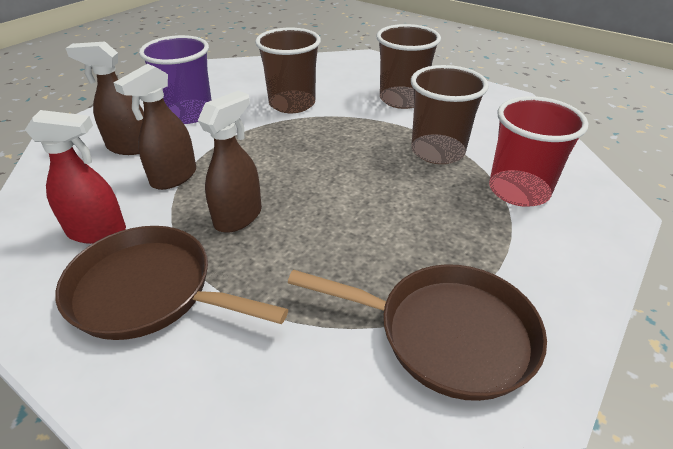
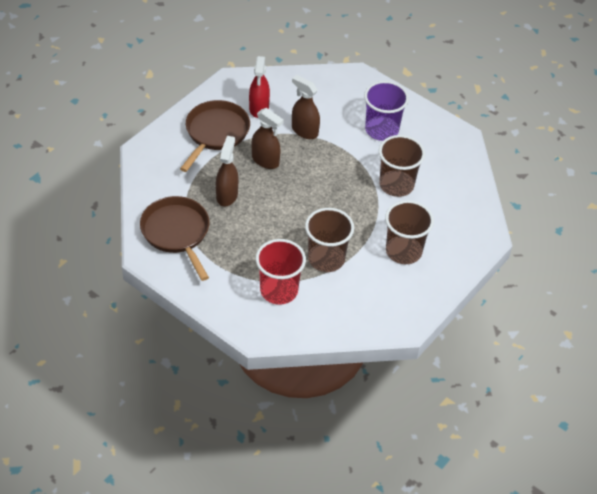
camera: 90 degrees right, 10 degrees up
brown spray bottle [65,42,144,155] -> brown spray bottle moved to [216,136,238,207]
brown pan [288,264,547,401] -> brown pan turned 135 degrees clockwise [140,196,210,281]

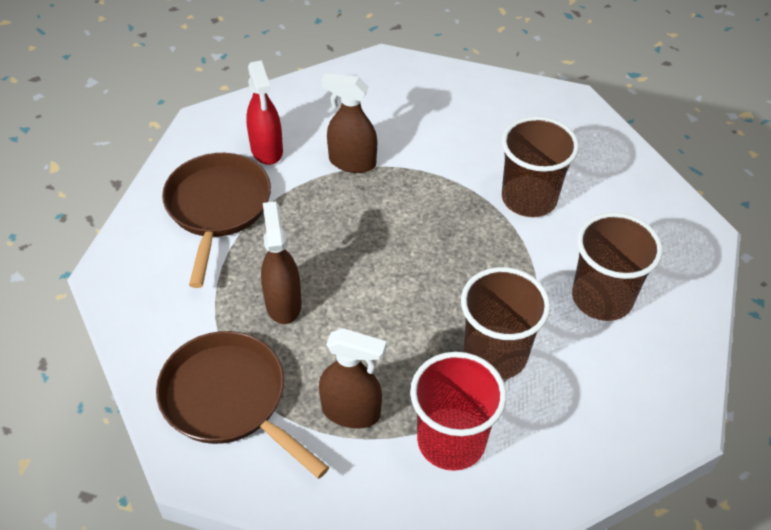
camera: 20 degrees left, 0 degrees up
brown spray bottle [252,108,284,169] -> brown spray bottle moved to [319,328,387,429]
purple cup [364,81,409,141] -> none

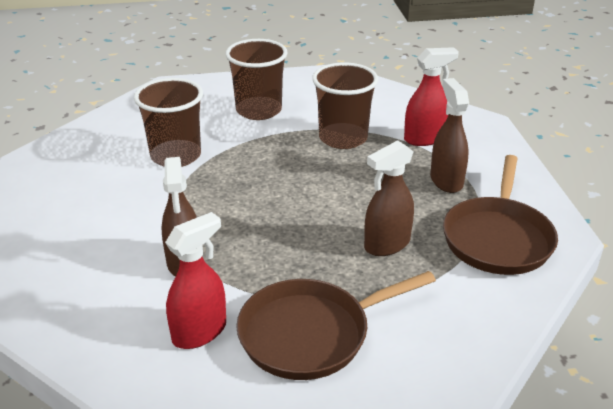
camera: 115 degrees left, 15 degrees down
red cup [410,352,507,471] -> red spray bottle [404,47,459,146]

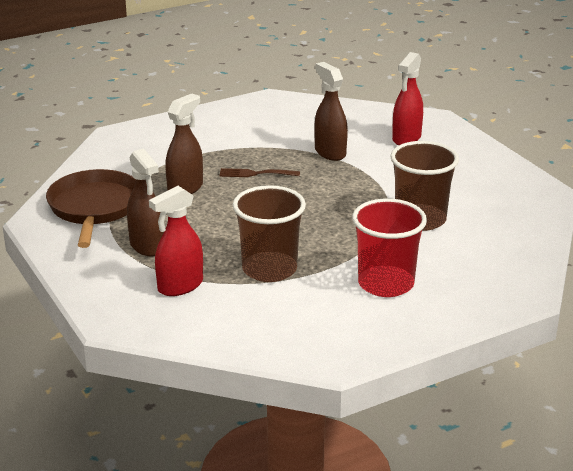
camera: 160 degrees right, 5 degrees down
red spray bottle [165,212,226,349] -> red spray bottle moved to [392,52,423,145]
brown cup [225,39,288,120] -> red cup [352,199,427,297]
brown pan [236,271,436,380] -> none
none -> brown fork [219,168,300,177]

